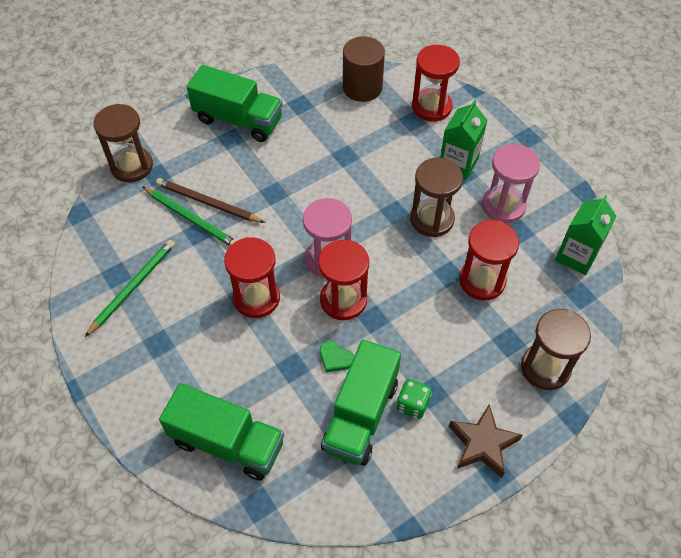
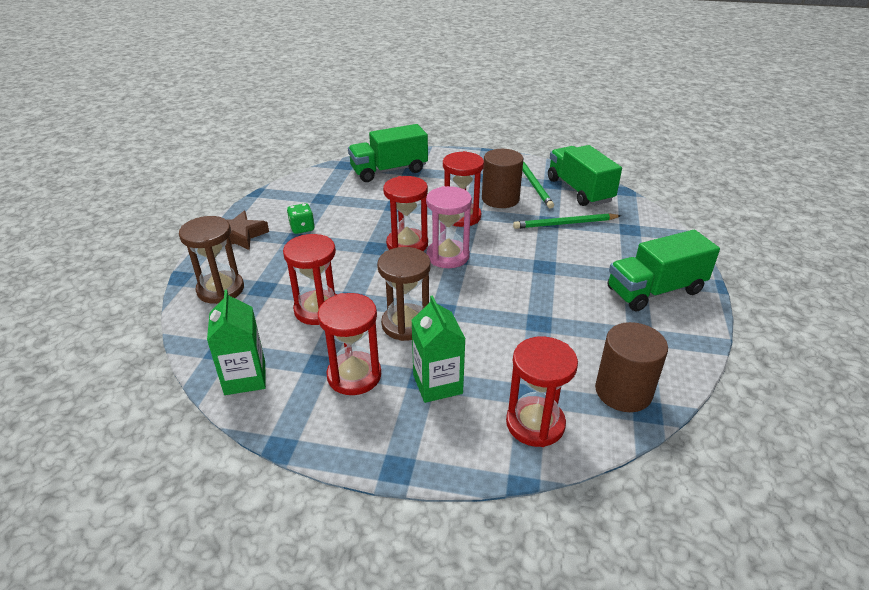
camera: 135 degrees right, 20 degrees down
brown hourglass [93,104,153,182] -> none
brown pencil [156,178,265,223] -> none
green heart [320,341,354,372] -> none
green truck [321,339,401,466] -> green truck moved to [548,145,622,206]
pink hourglass [482,144,540,223] -> red hourglass [317,293,381,395]
none -> brown cylinder [482,149,523,208]

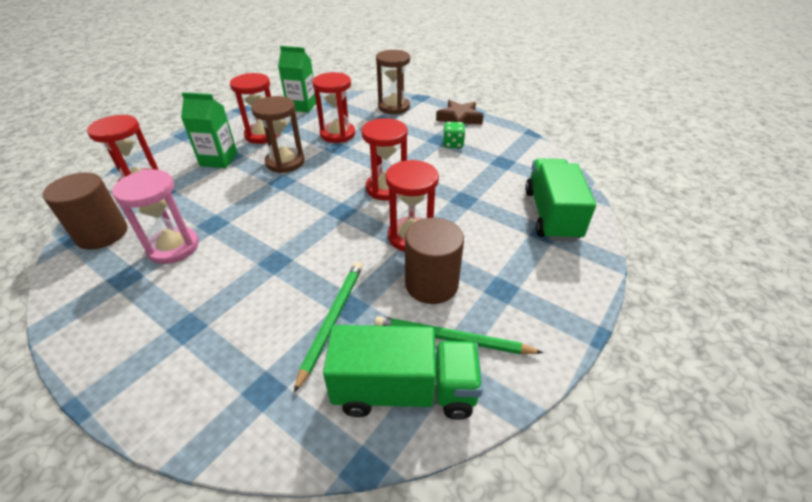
camera: 115 degrees right, 5 degrees up
pink hourglass [426,186,472,268] -> pink hourglass moved to [112,170,199,264]
green truck [608,230,720,311] -> none

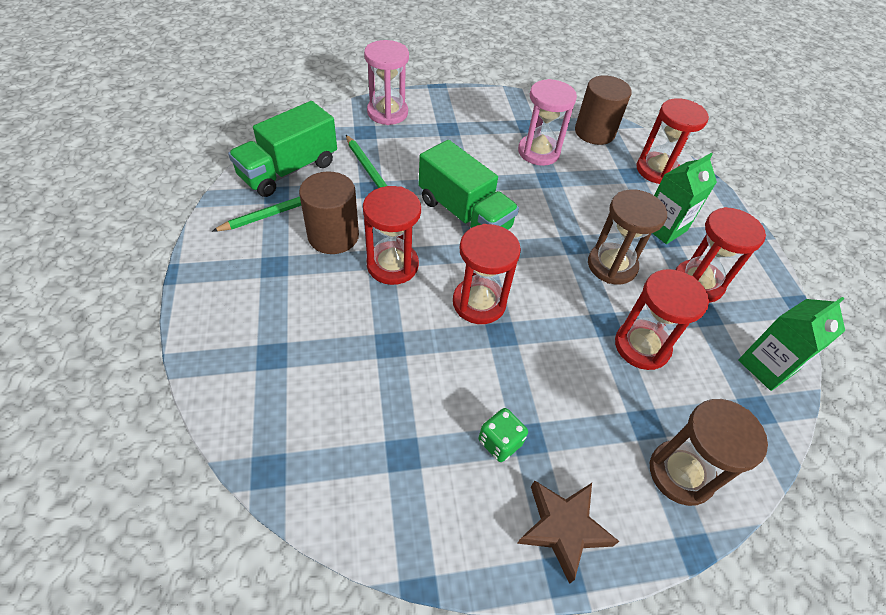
camera: 130 degrees right, 10 degrees up
green truck [525,158,596,242] -> green truck moved to [418,140,519,230]
none -> pink hourglass [364,40,409,125]

